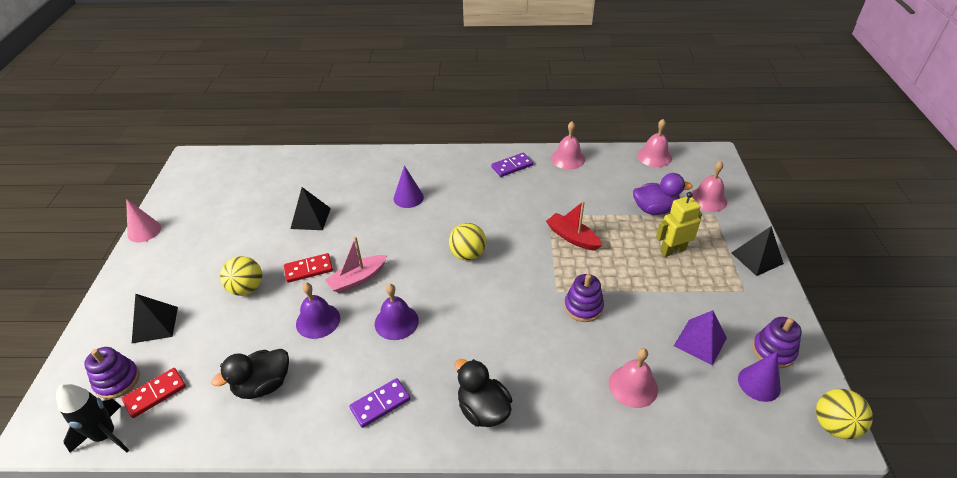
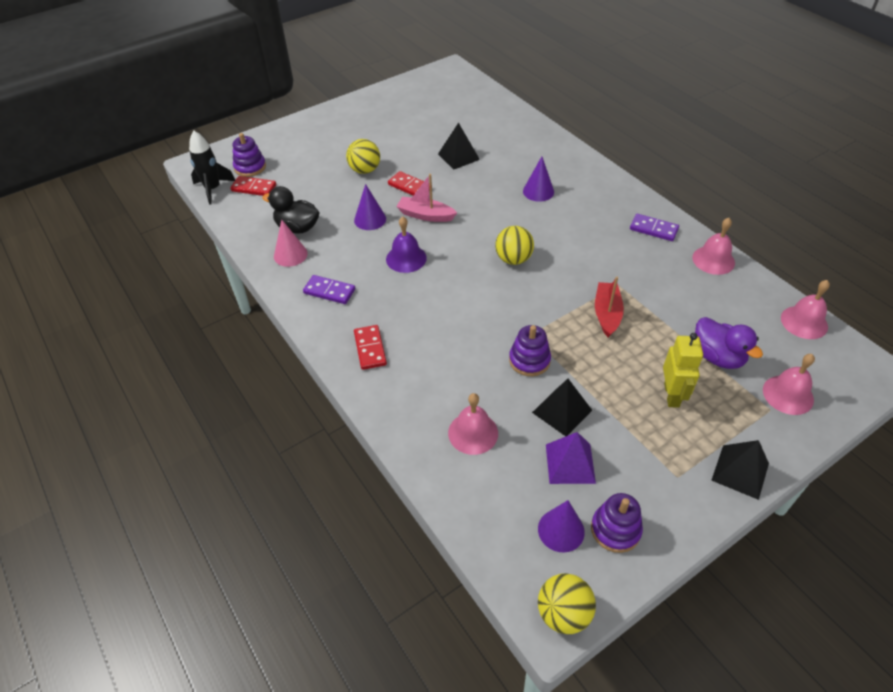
camera: 55 degrees right, 5 degrees up
pink cone [126,199,161,242] -> pink cone moved to [274,220,308,267]
black pyramid [132,294,178,343] -> black pyramid moved to [532,379,592,436]
purple bell [296,283,340,339] -> purple cone [354,184,386,230]
black duck [455,359,512,427] -> red domino [354,325,387,370]
yellow robot [656,192,702,257] -> yellow robot turned 60 degrees clockwise [663,333,703,408]

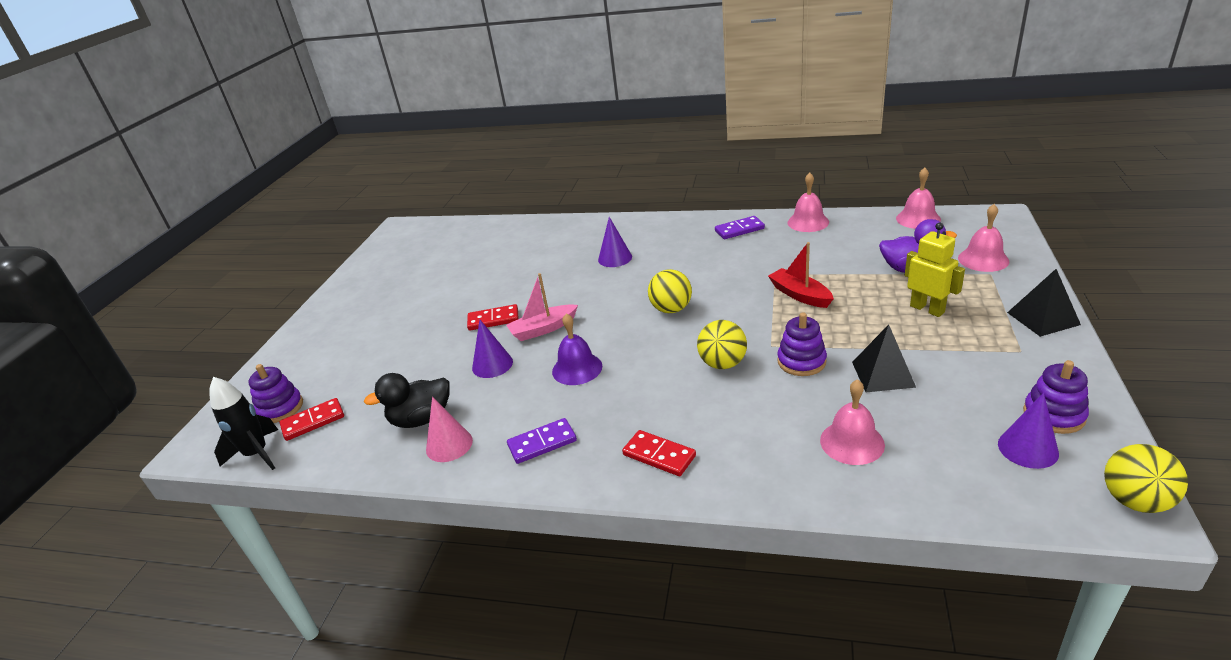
camera: 40 degrees left, 15 degrees down
yellow ball [346,139,380,174] -> yellow ball moved to [697,320,747,369]
black pyramid [438,123,480,170] -> none
purple pyramid [546,432,596,484] -> none

